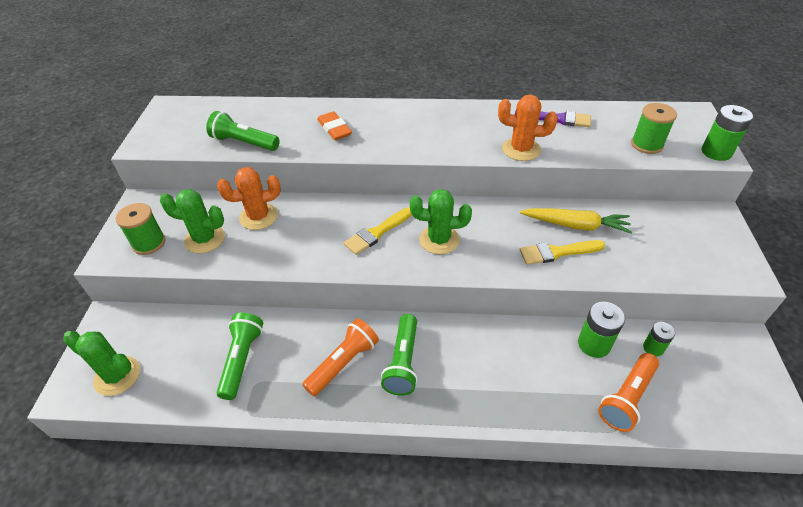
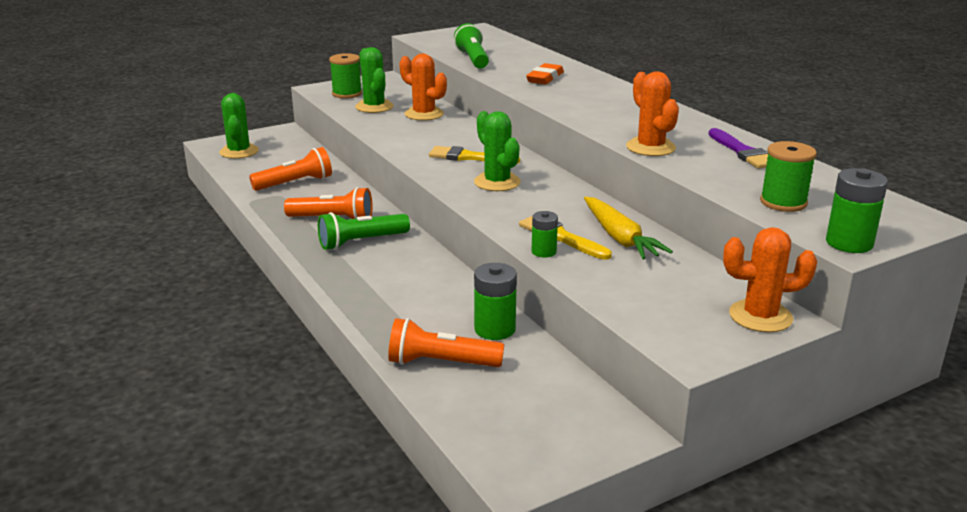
camera: 55 degrees right, 20 degrees down
green flashlight [217,313,263,400] -> orange flashlight [249,147,332,191]
green battery [643,322,675,357] -> green battery moved to [532,211,558,257]
none -> orange cactus [723,227,817,332]

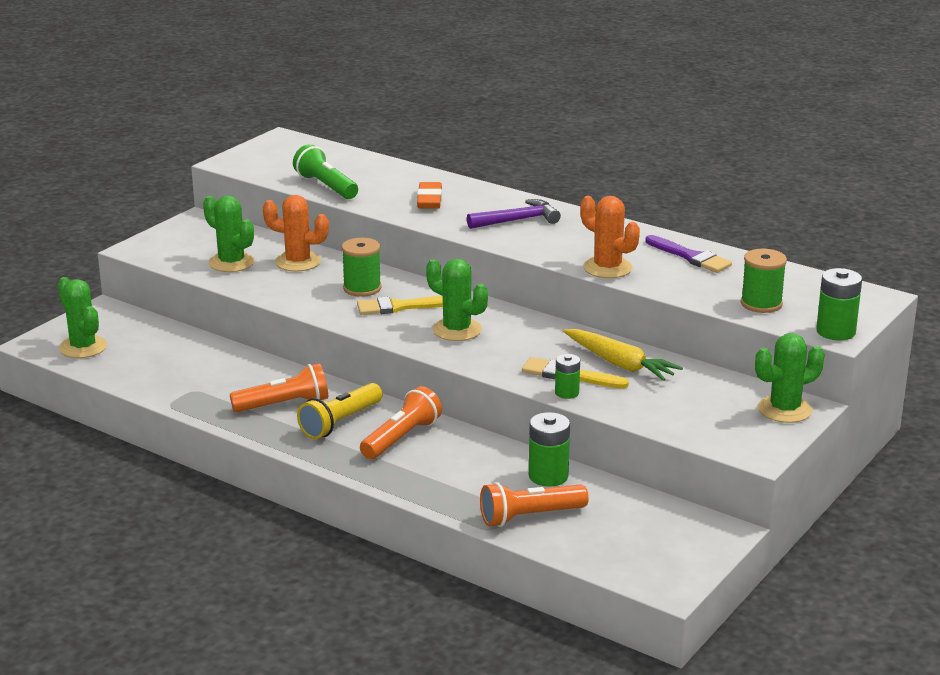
camera: 25 degrees left, 0 degrees up
orange flashlight [249,147,332,191] -> orange flashlight moved to [360,386,442,459]
green flashlight [318,212,410,250] -> yellow flashlight [297,383,383,439]
green spool [329,53,362,99] -> green spool moved to [342,238,381,297]
orange cactus [723,227,817,332] -> green cactus [755,333,824,423]
none -> purple hammer [467,199,561,229]

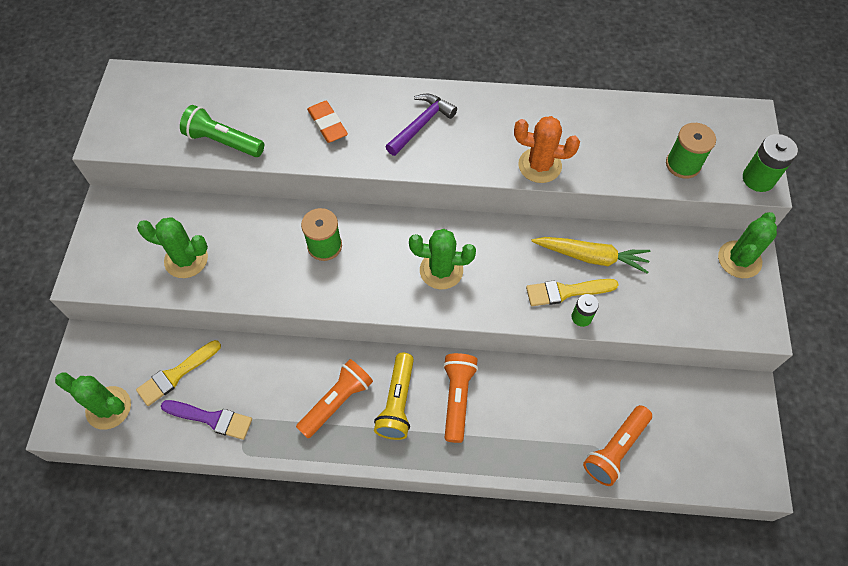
camera: 30 degrees left, 35 degrees up
orange cactus [263,195,329,271] -> none
yellow brush [357,296,443,315] -> yellow brush moved to [136,340,221,406]
green battery [529,412,570,487] -> none
purple brush [645,235,732,273] -> purple brush moved to [161,400,252,440]

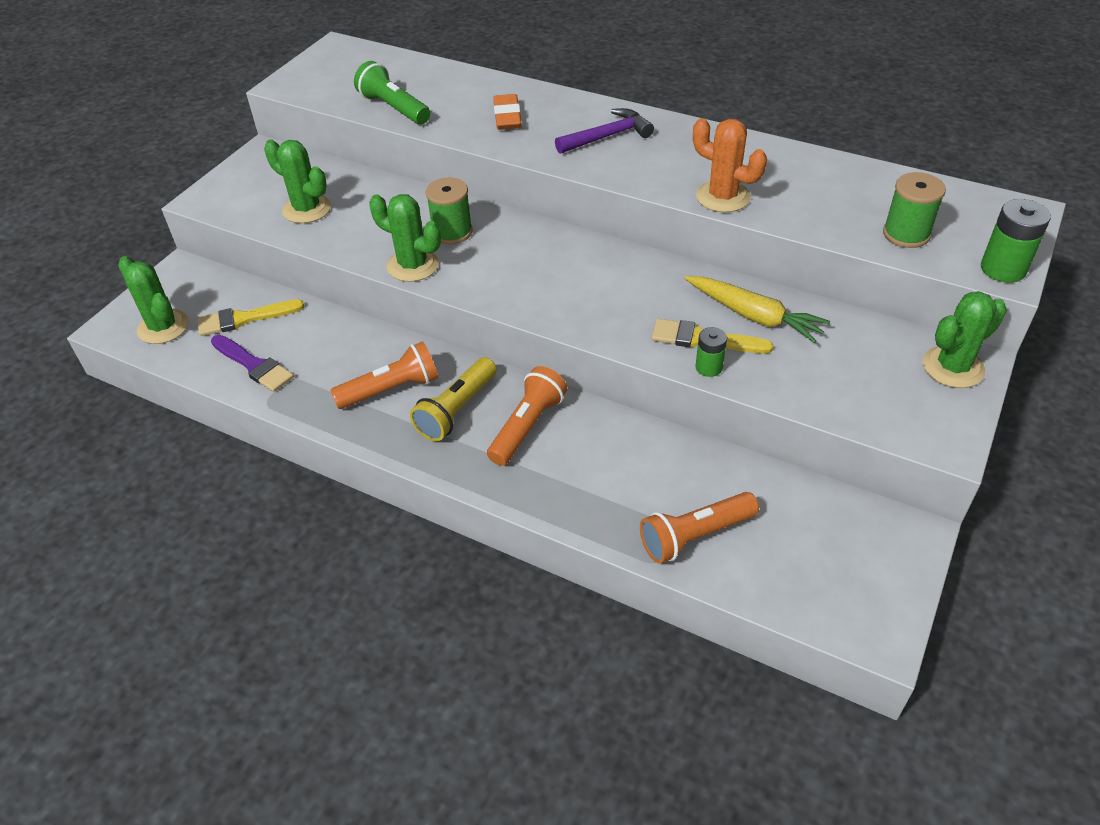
camera: 25 degrees right, 15 degrees down
green cactus [409,229,476,289] -> green cactus moved to [369,194,441,282]

